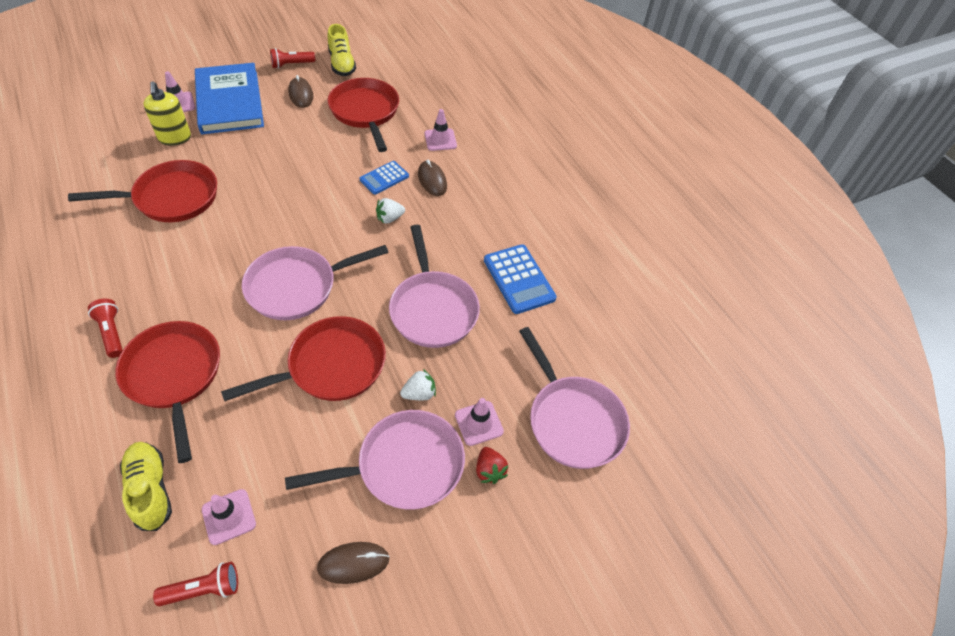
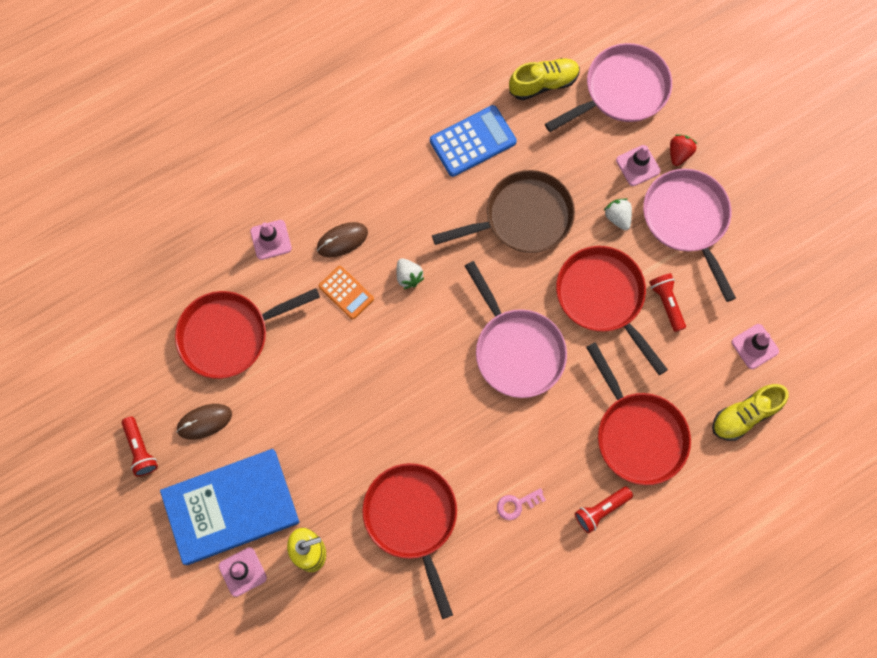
camera: 90 degrees left, 20 degrees up
red pan [115,321,220,463] -> red pan turned 90 degrees counterclockwise [586,342,691,485]
red flashlight [153,562,238,606] -> red flashlight moved to [649,273,686,332]
brown mouse [317,542,390,584] -> none
yellow shoe [327,24,356,76] -> yellow shoe moved to [509,58,580,100]
blue calculator [360,161,409,194] -> orange calculator [319,266,374,320]
pink pan [389,225,480,348] -> brown pan [432,170,575,253]
red strawberry [476,447,508,484] -> red strawberry turned 45 degrees counterclockwise [670,134,697,166]
none -> pink key [497,488,546,520]

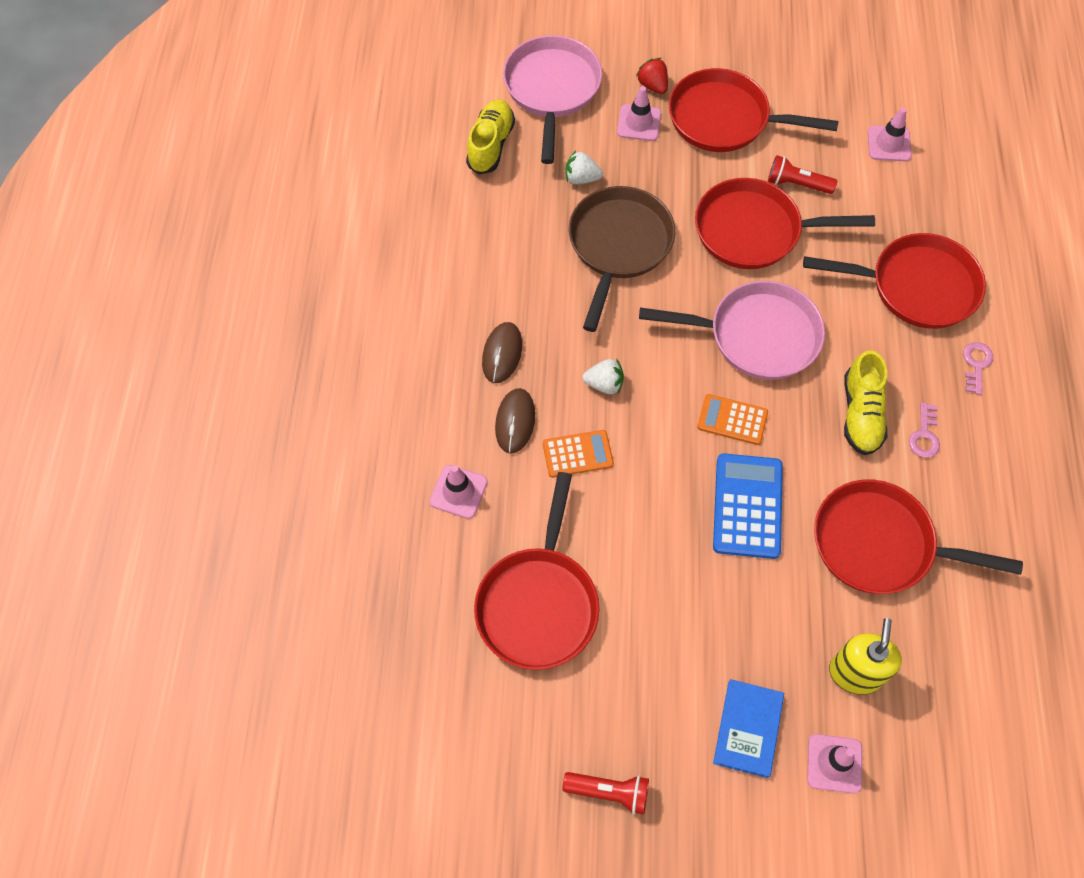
camera: 55 degrees left, 10 degrees down
blue book [160,449,299,565] -> blue book [713,679,784,778], size x0.52
brown mouse [177,404,232,440] -> brown mouse moved to [482,322,522,383]
blue calculator [430,105,517,177] -> blue calculator moved to [713,453,783,559]
red flashlight [575,486,633,533] -> pink key [963,342,993,395]
white strawberry [604,198,632,230] -> white strawberry moved to [566,151,603,184]
pink pan [643,169,736,302] -> red pan [669,68,839,152]
yellow shoe [712,384,788,441] -> yellow shoe moved to [844,350,887,455]
none -> orange calculator [697,394,768,445]

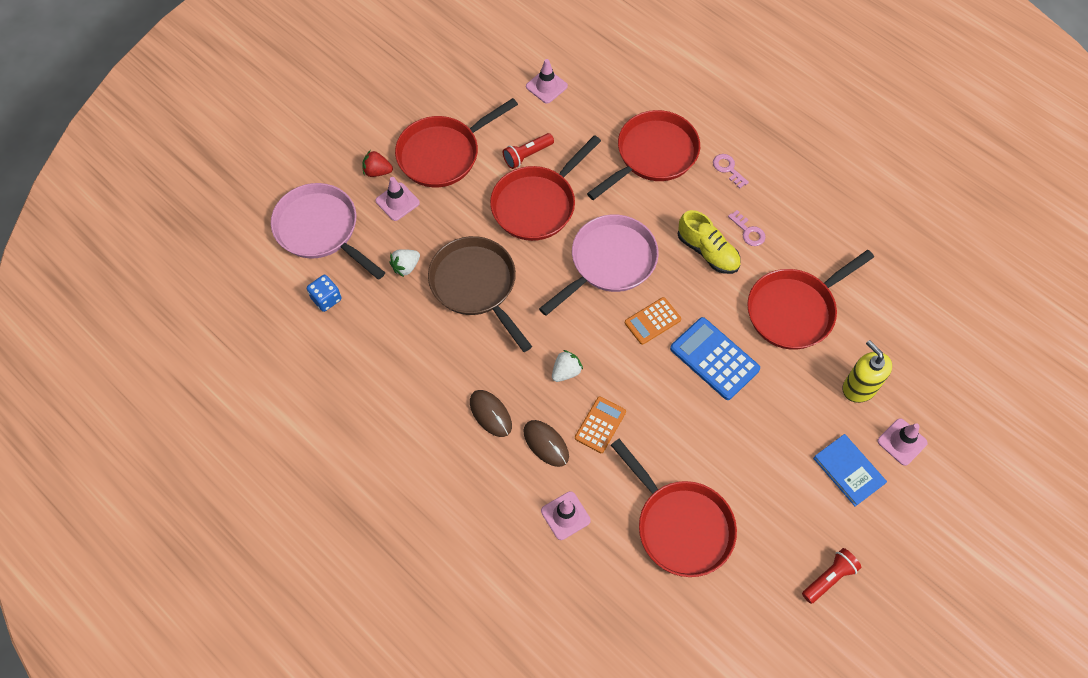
camera: 50 degrees left, 0 degrees up
yellow shoe [466,100,515,175] -> blue dice [307,275,341,312]

